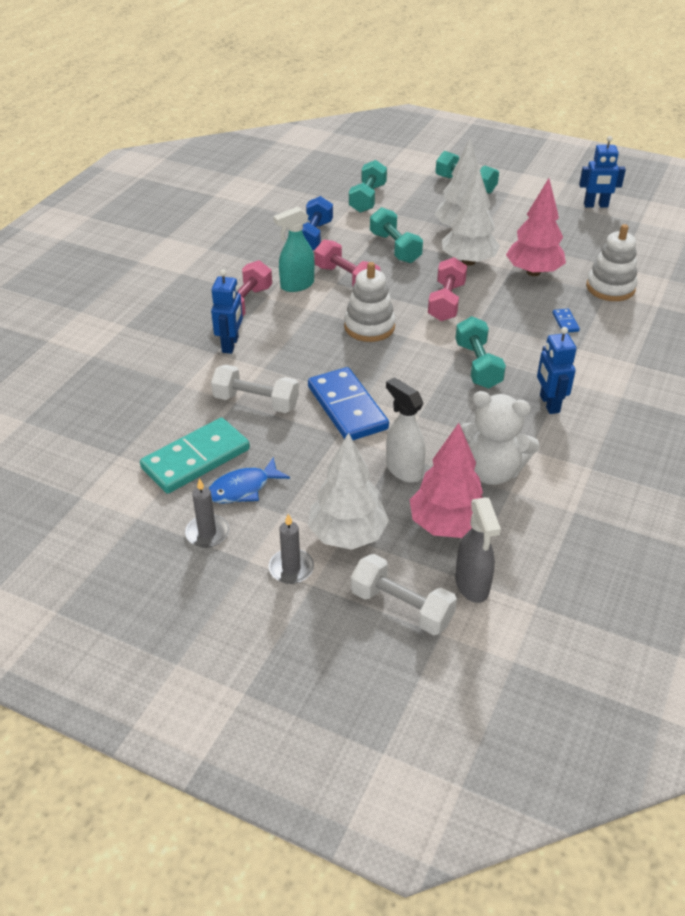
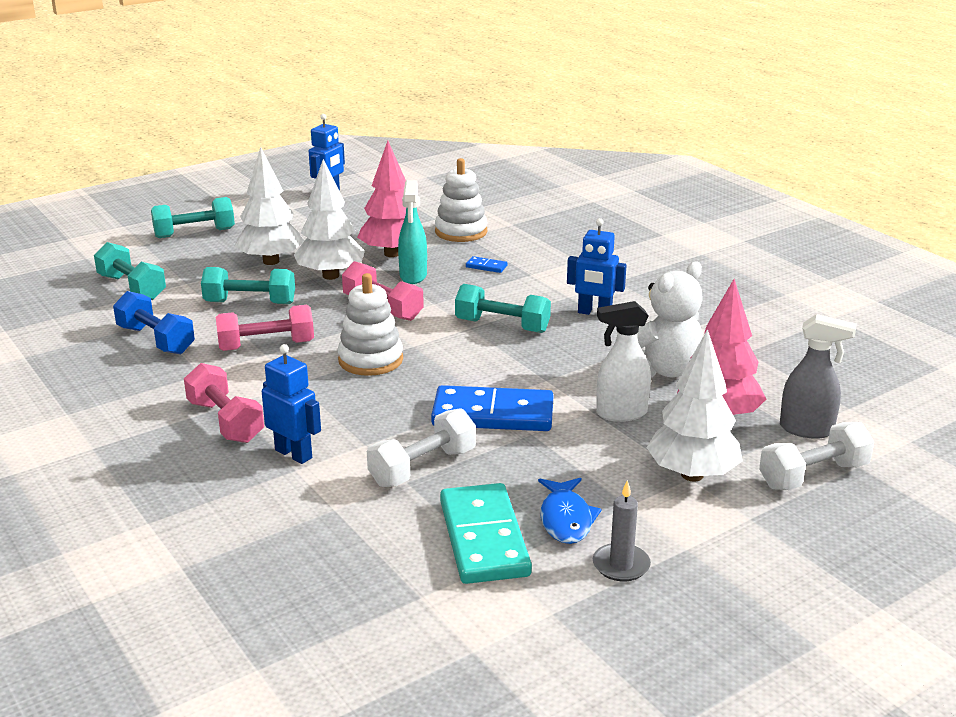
camera: 60 degrees left, 15 degrees down
grey candle [269,514,314,584] -> none
turquoise spray bottle [273,207,314,292] -> turquoise spray bottle moved to [398,180,427,284]

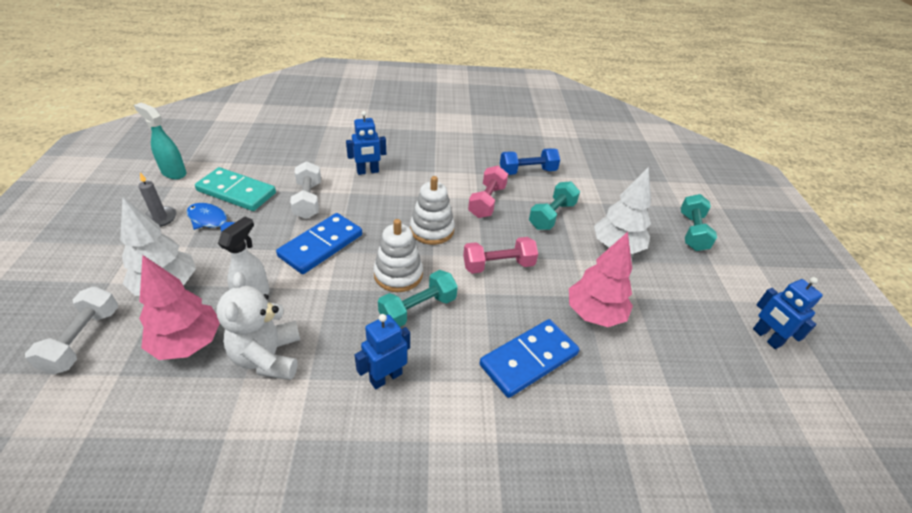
camera: 120 degrees right, 15 degrees up
turquoise dumbbell [94,242,166,300] -> none
pink dumbbell [184,363,264,443] -> none
white tree [294,159,365,280] -> none
turquoise spray bottle [398,180,427,284] -> turquoise spray bottle moved to [134,103,186,179]
white stacking toy [435,158,488,242] -> white stacking toy moved to [373,219,423,292]
blue domino [466,256,507,273] -> blue domino [479,319,579,398], size x2.46
grey spray bottle [780,314,857,439] -> none

